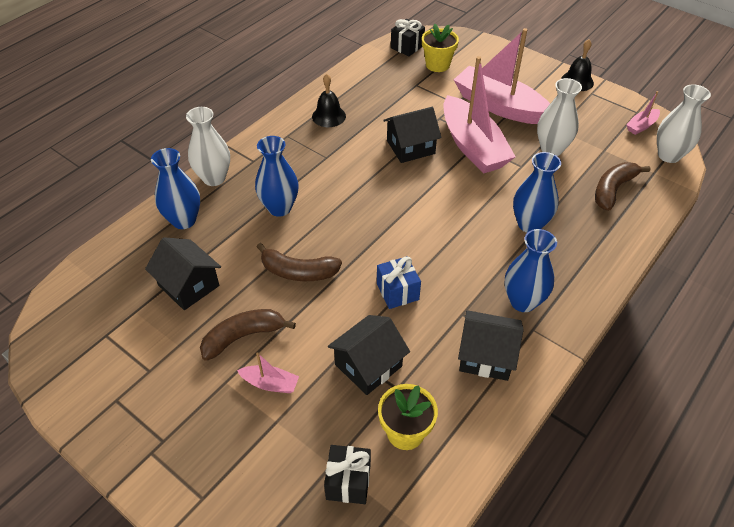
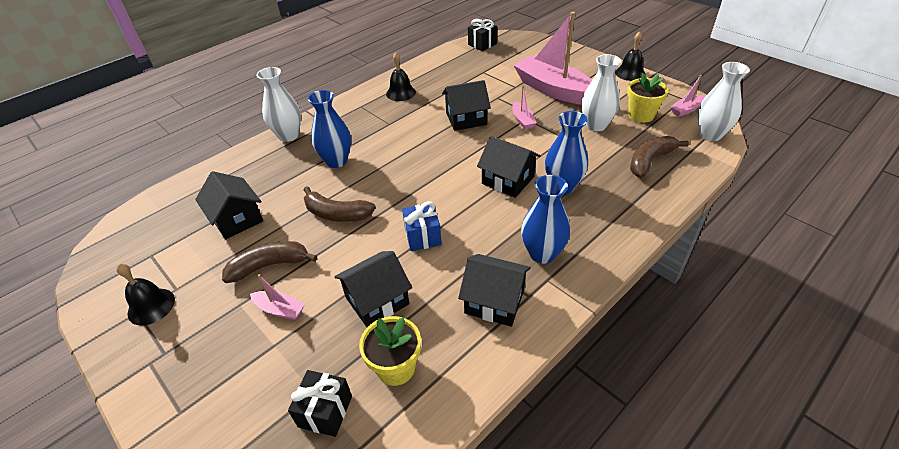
camera: 10 degrees right, 5 degrees down
blue vase [151,148,200,229] -> none
yellow flower pot [422,23,459,72] -> yellow flower pot moved to [627,73,669,123]
pink boat [443,56,516,173] -> pink boat [512,85,536,129], size x0.43
none -> black bell [116,263,175,326]
none -> black house [477,136,541,198]

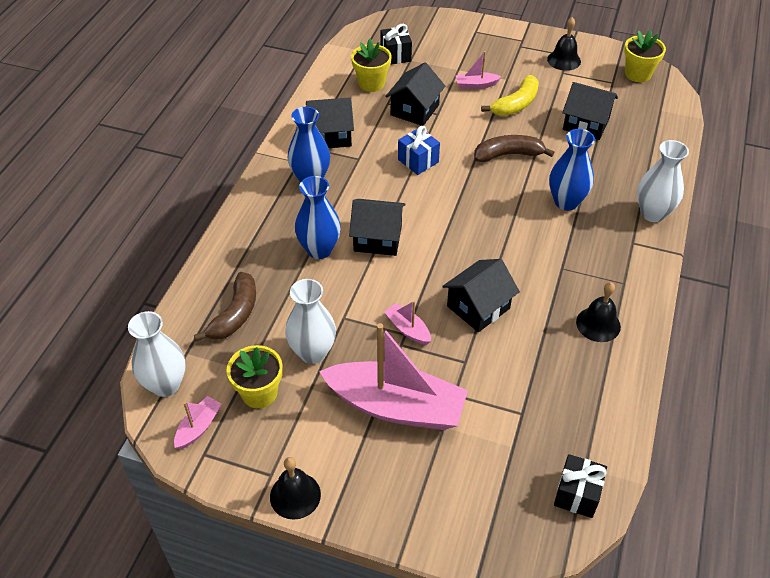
camera: 150 degrees right, 5 degrees up
brown banana [222,241,317,283] -> yellow banana [481,75,539,116]
none -> yellow flower pot [624,30,666,82]

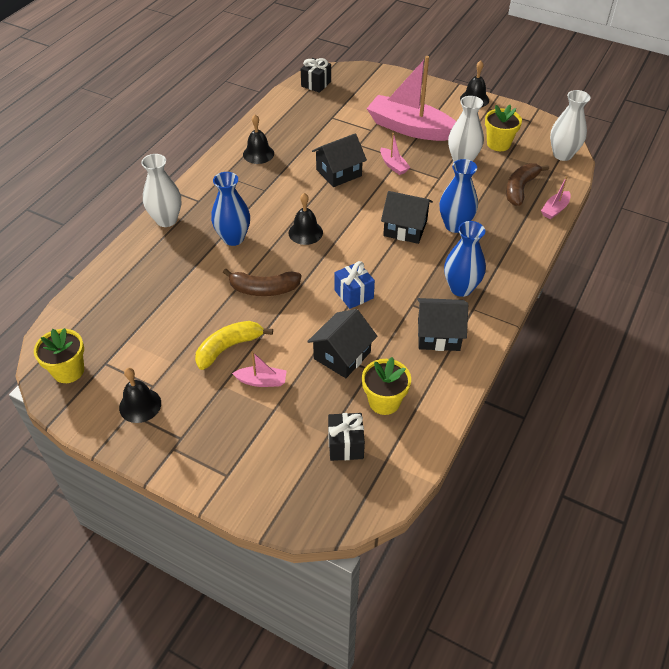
camera: 170 degrees left, 0 degrees up
pink boat [174,396,222,449] -> pink boat moved to [541,176,571,219]
black house [562,82,618,140] -> none
none -> black bell [289,193,323,245]

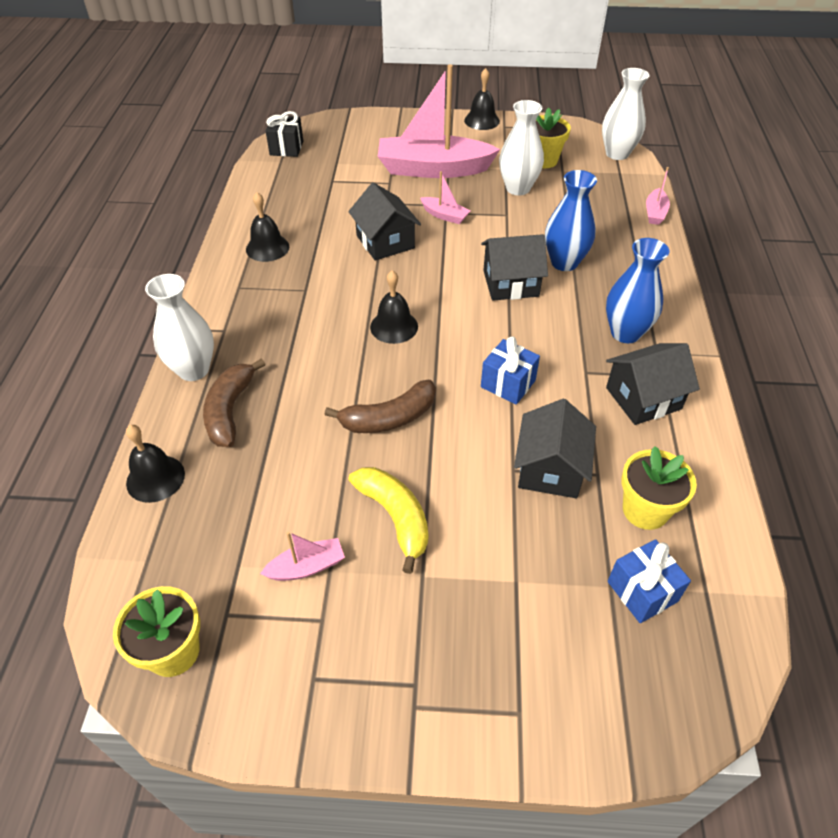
camera: 25 degrees left, 0 degrees up
black bell [119,368,161,423] -> black bell moved to [126,425,185,503]
yellow banana [195,321,273,370] -> yellow banana turned 120 degrees clockwise [348,467,428,574]
blue vase [211,172,250,246] -> none
pink boat [232,351,287,387] -> pink boat moved to [260,531,345,581]
black house [312,133,367,187] -> black house turned 60 degrees counterclockwise [348,182,421,261]
black gift [328,413,365,461] -> blue gift [608,539,691,623]
brown banana [506,163,549,206] -> brown banana moved to [203,358,266,447]

